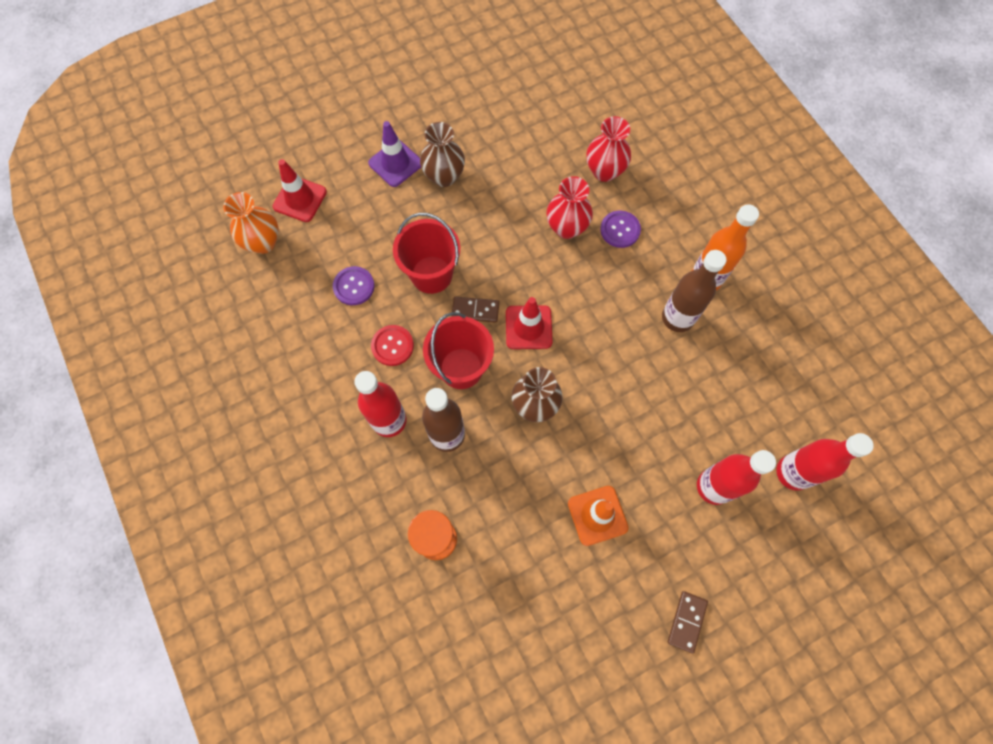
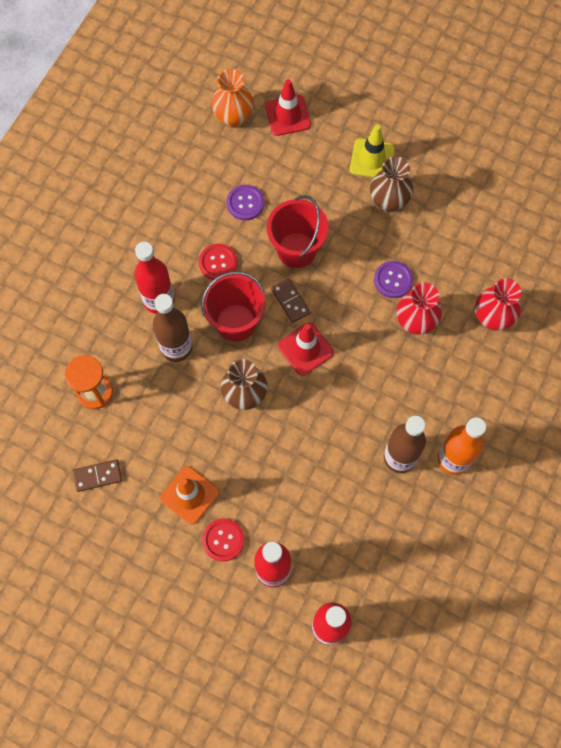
camera: 55 degrees right, 0 degrees up
purple traffic cone [368,121,421,187] -> yellow traffic cone [350,124,395,178]
purple button [600,211,641,248] -> purple button moved to [374,261,413,298]
brown domino [668,591,708,653] -> brown domino moved to [73,459,122,492]
none -> red button [202,518,245,561]

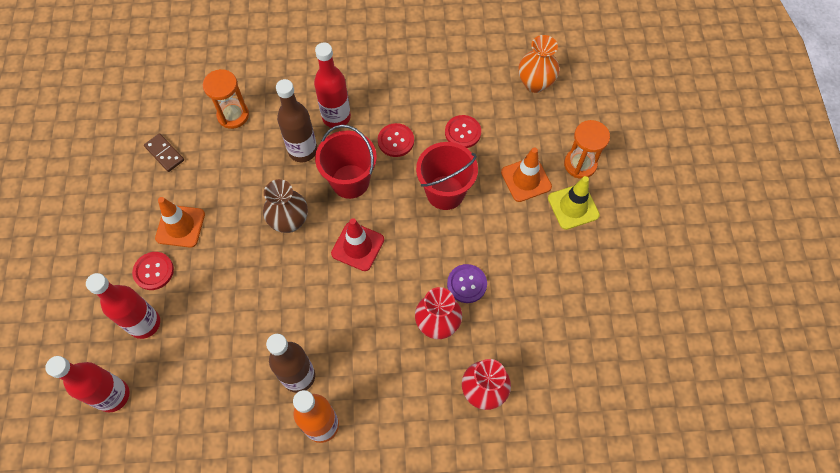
camera: 60 degrees right, 5 degrees down
purple button [227,185,264,220] -> red button [445,115,481,148]
red traffic cone [265,79,311,136] -> none
brown domino [271,278,310,323] -> none
brown vase [370,156,413,212] -> none
none -> orange traffic cone [501,147,552,202]
none -> orange hourglass [564,120,610,179]

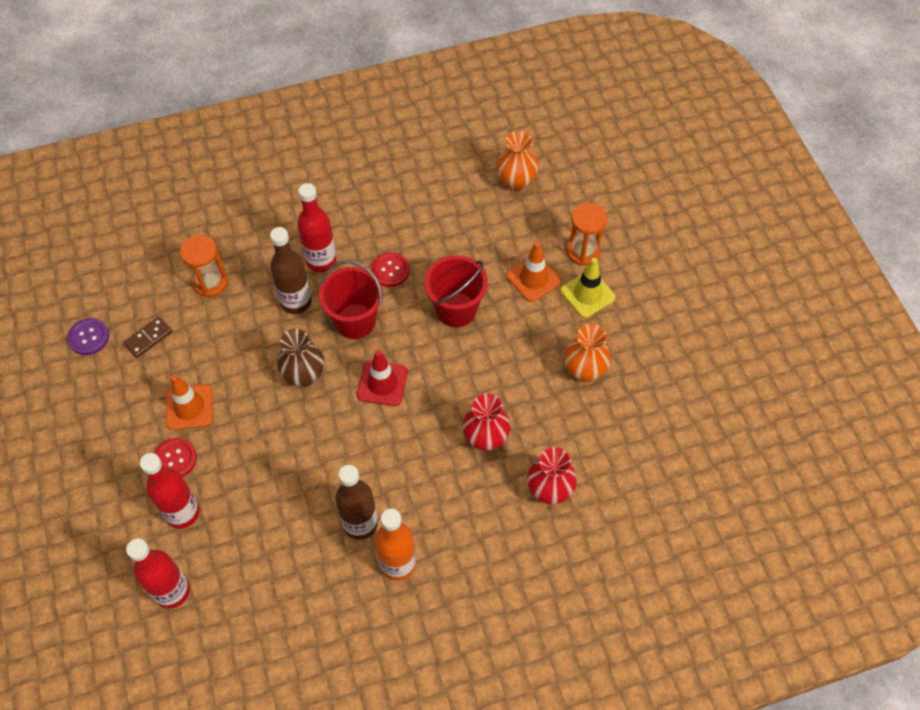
camera: 15 degrees left, 5 degrees down
brown domino [144,133,184,172] -> brown domino turned 75 degrees counterclockwise [123,317,172,358]
red button [445,115,481,148] -> none
purple button [447,264,487,303] -> purple button moved to [67,318,109,355]
none -> orange vase [564,324,611,382]

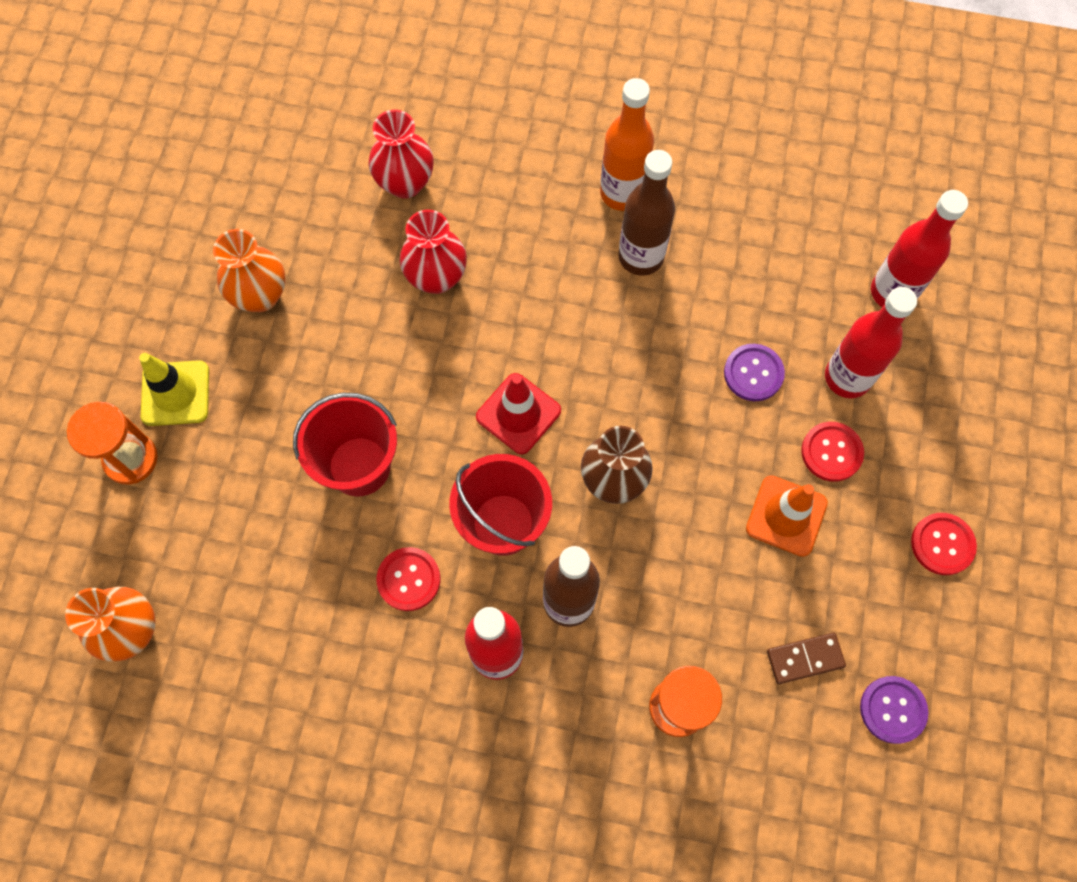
camera: 150 degrees left, 10 degrees up
orange traffic cone [506,242,561,302] -> none
none -> purple button [724,344,785,401]
none -> red button [911,513,977,575]

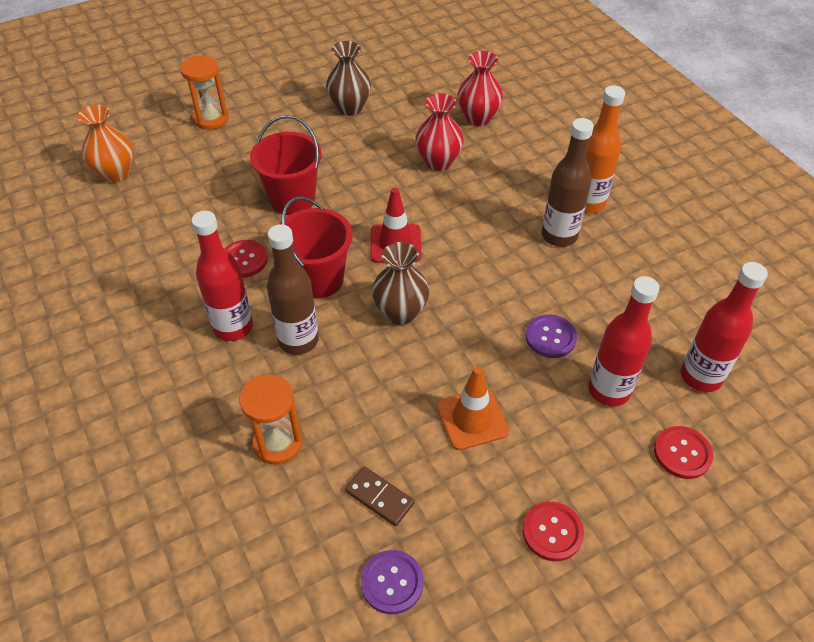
camera: 50 degrees right, 20 degrees down
yellow traffic cone [139,353,209,426] -> none
orange vase [213,229,286,312] -> brown vase [326,41,371,116]
red button [801,422,864,482] -> red button moved to [654,426,713,479]

